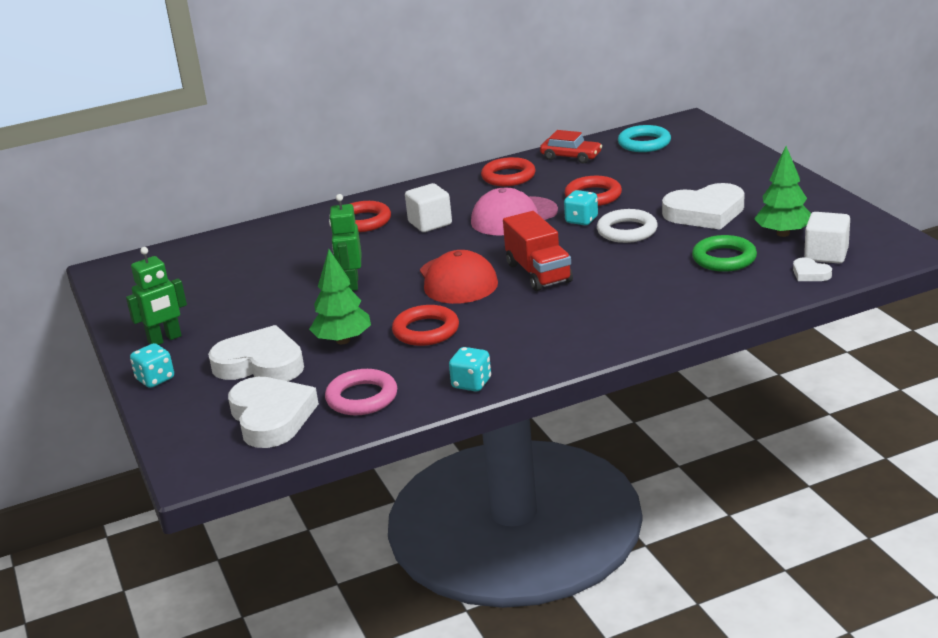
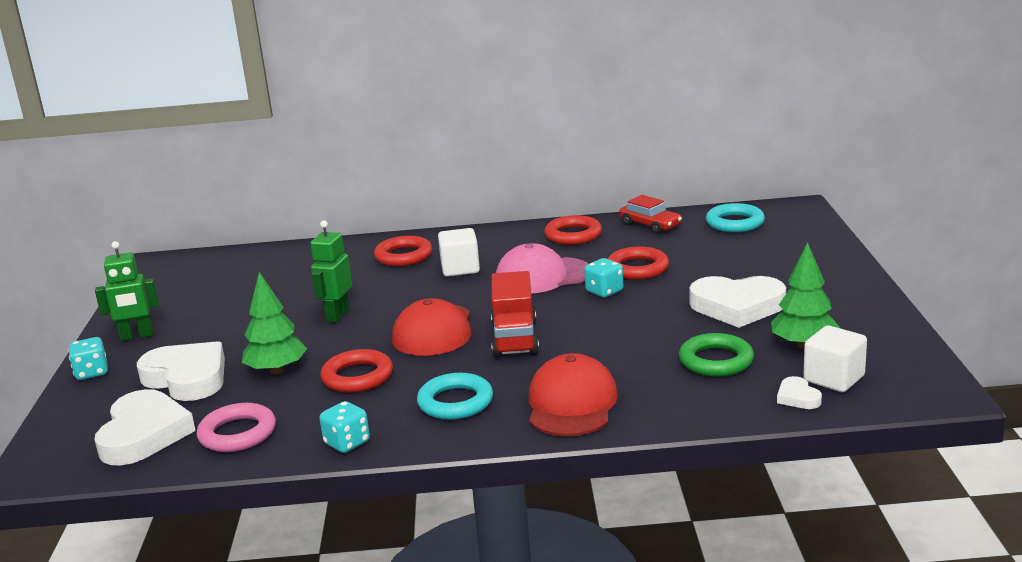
camera: 20 degrees right, 5 degrees down
white ring [597,209,658,243] -> none
none -> turquoise ring [417,373,493,420]
none -> red cap [529,353,618,436]

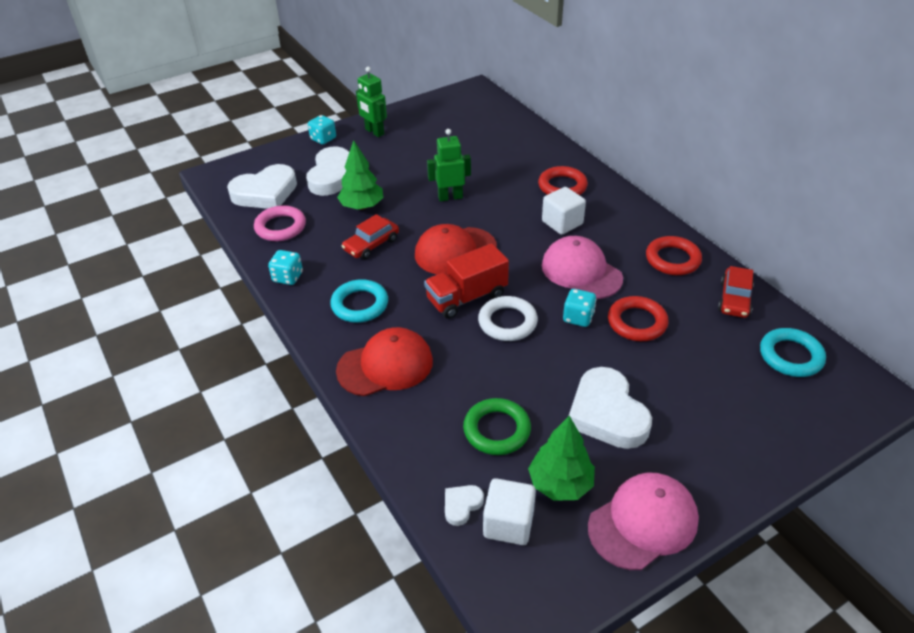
camera: 60 degrees right, 20 degrees up
red ring [320,349,393,393] -> red car [342,214,399,259]
none -> white ring [478,296,538,341]
none -> pink cap [588,472,699,570]

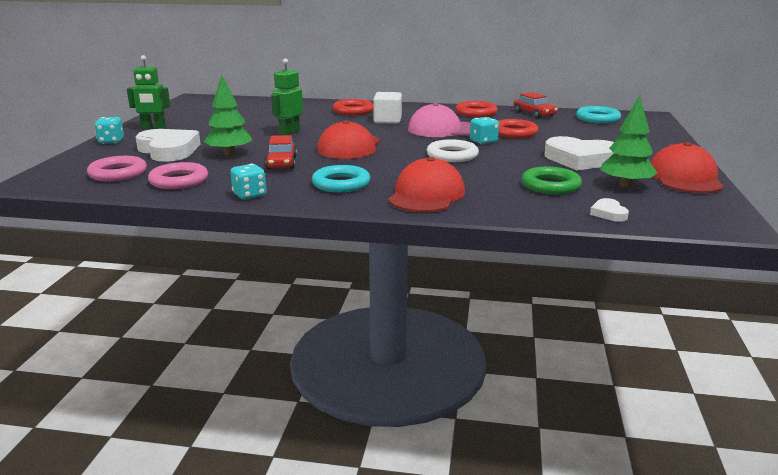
camera: 50 degrees left, 20 degrees down
white heart [227,164,297,209] -> pink ring [87,156,147,182]
red truck [424,243,509,319] -> none
white cube [483,478,536,545] -> none
pink cap [588,472,699,570] -> red cap [651,142,724,193]

